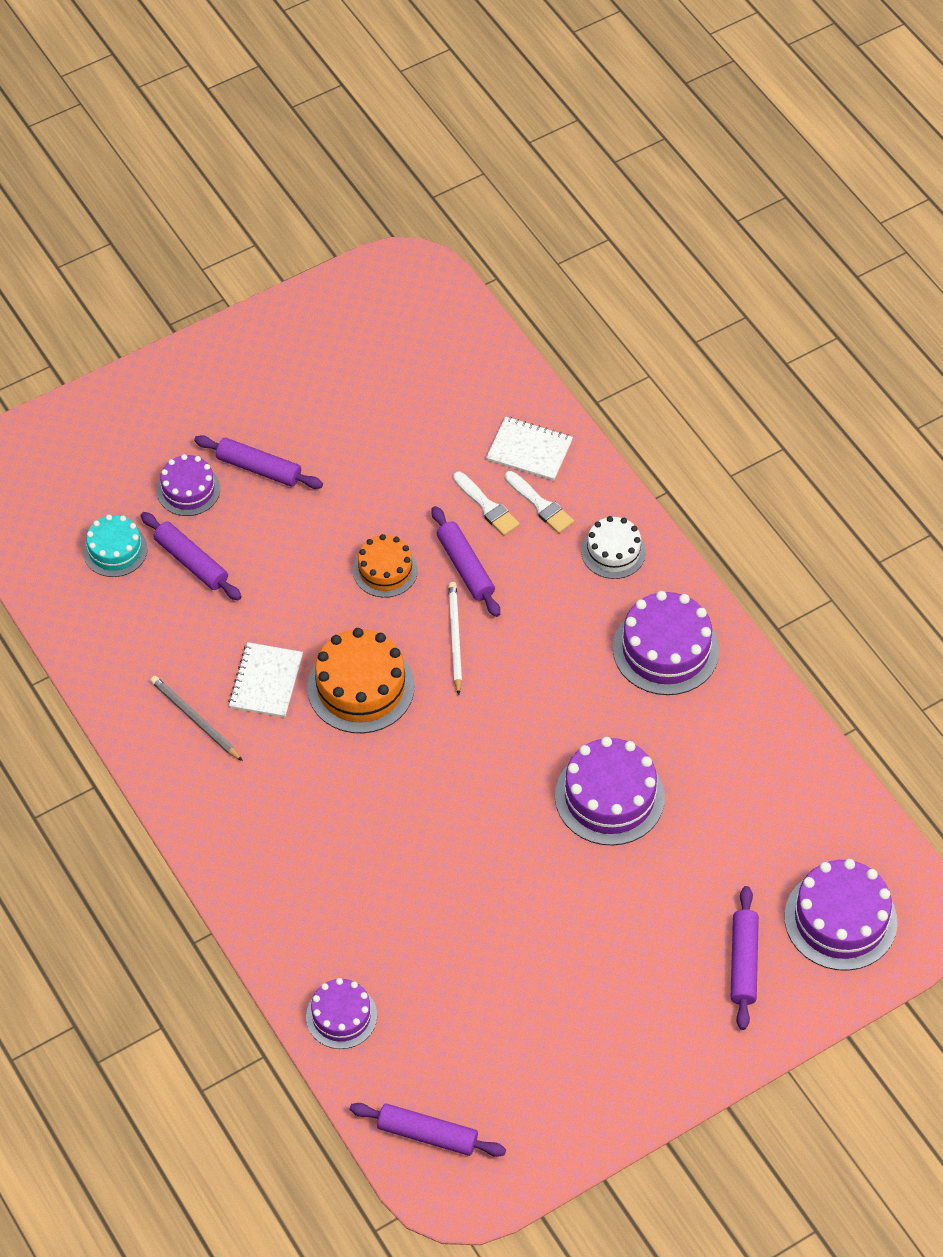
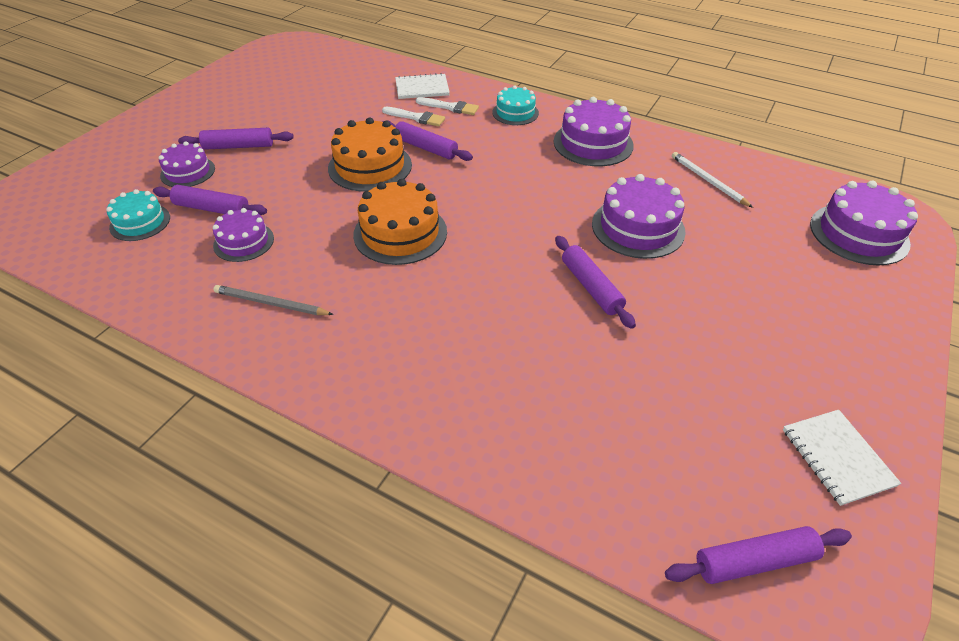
camera: 30 degrees left, 10 degrees down
white notebook [228,642,303,718] -> white notebook moved to [783,410,901,506]
purple cake [306,978,377,1049] -> purple cake moved to [213,208,274,262]
orange cake [353,534,418,598] -> orange cake [328,117,412,192], size x1.61
white pencil [448,582,462,695] -> white pencil moved to [672,152,753,208]
white cake [581,516,646,579] -> turquoise cake [492,85,539,125]
purple rolling pin [731,886,759,1030] -> purple rolling pin moved to [555,236,636,329]

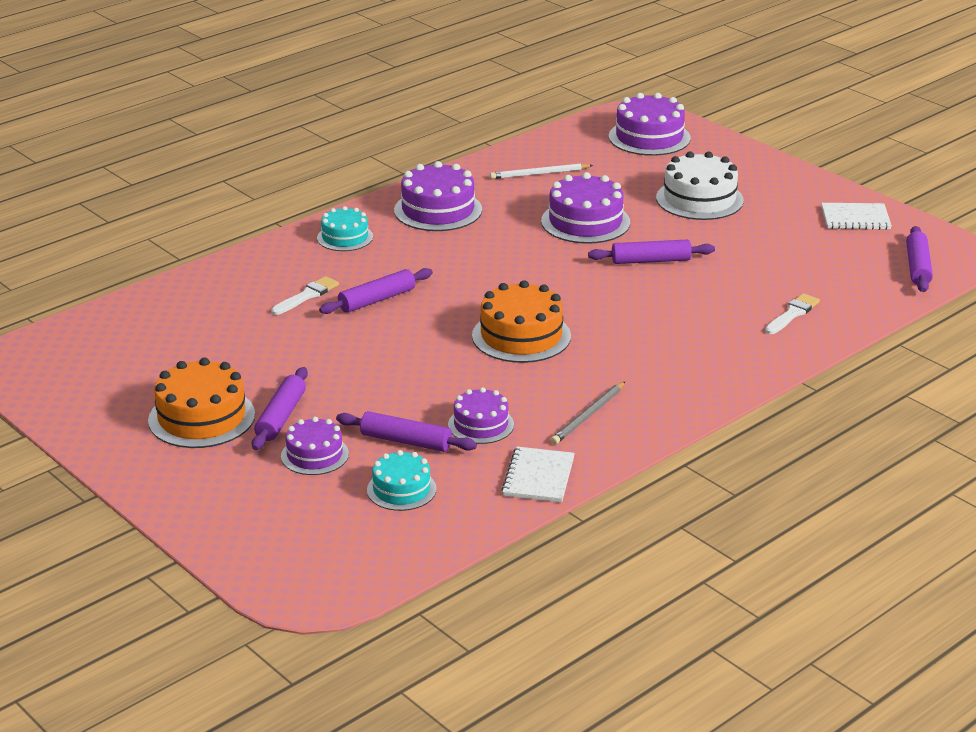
camera: 70 degrees left, 15 degrees down
purple rolling pin [153,185,267,215] -> purple rolling pin turned 75 degrees clockwise [336,411,477,452]
orange cake [328,117,412,192] -> orange cake moved to [148,358,255,448]
white notebook [395,73,450,99] -> white notebook moved to [501,447,575,502]
white brush [416,97,479,115] -> white brush moved to [765,293,820,334]
none -> white cake [656,151,744,220]

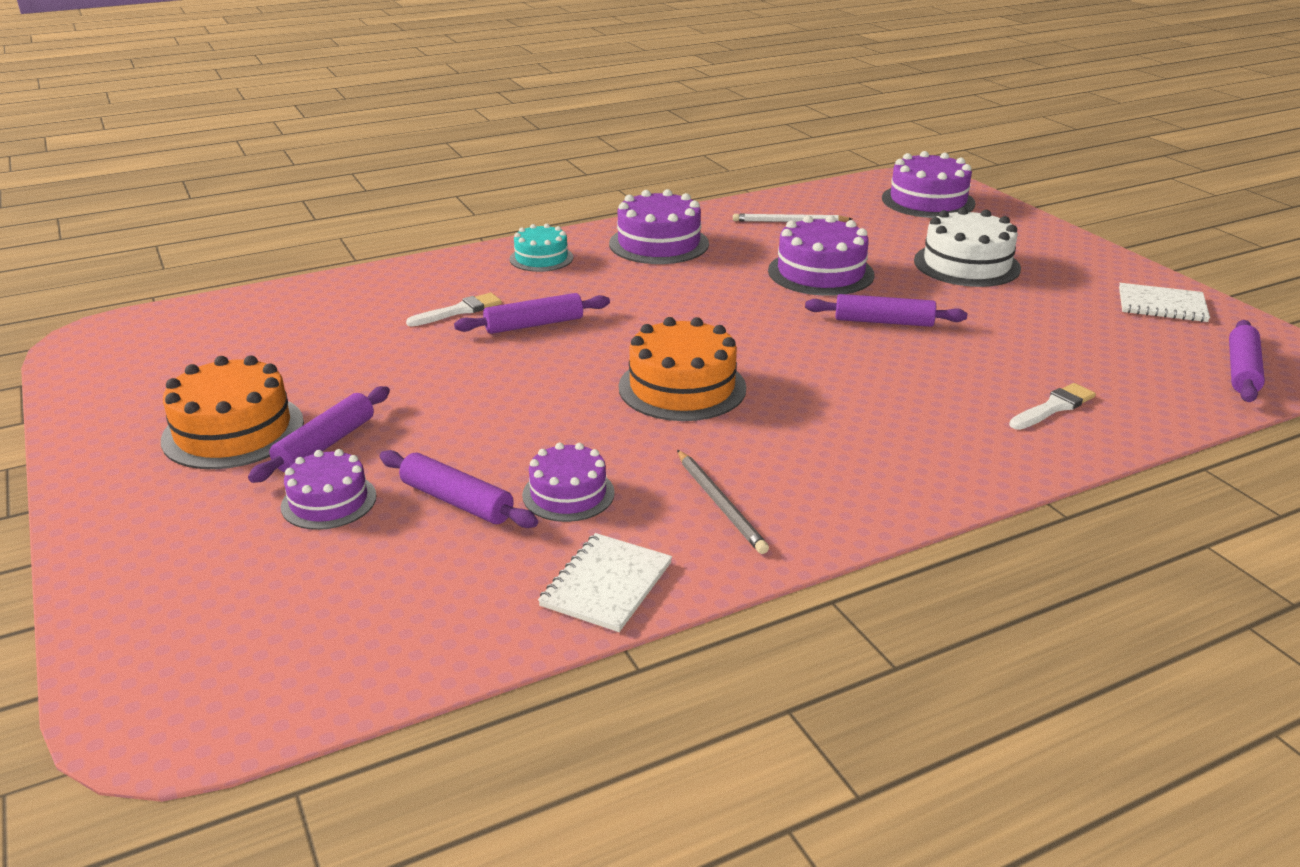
camera: 15 degrees right, 0 degrees up
turquoise cake [367,450,437,511] -> none
grey pencil [551,382,625,444] -> grey pencil turned 75 degrees counterclockwise [677,450,769,554]

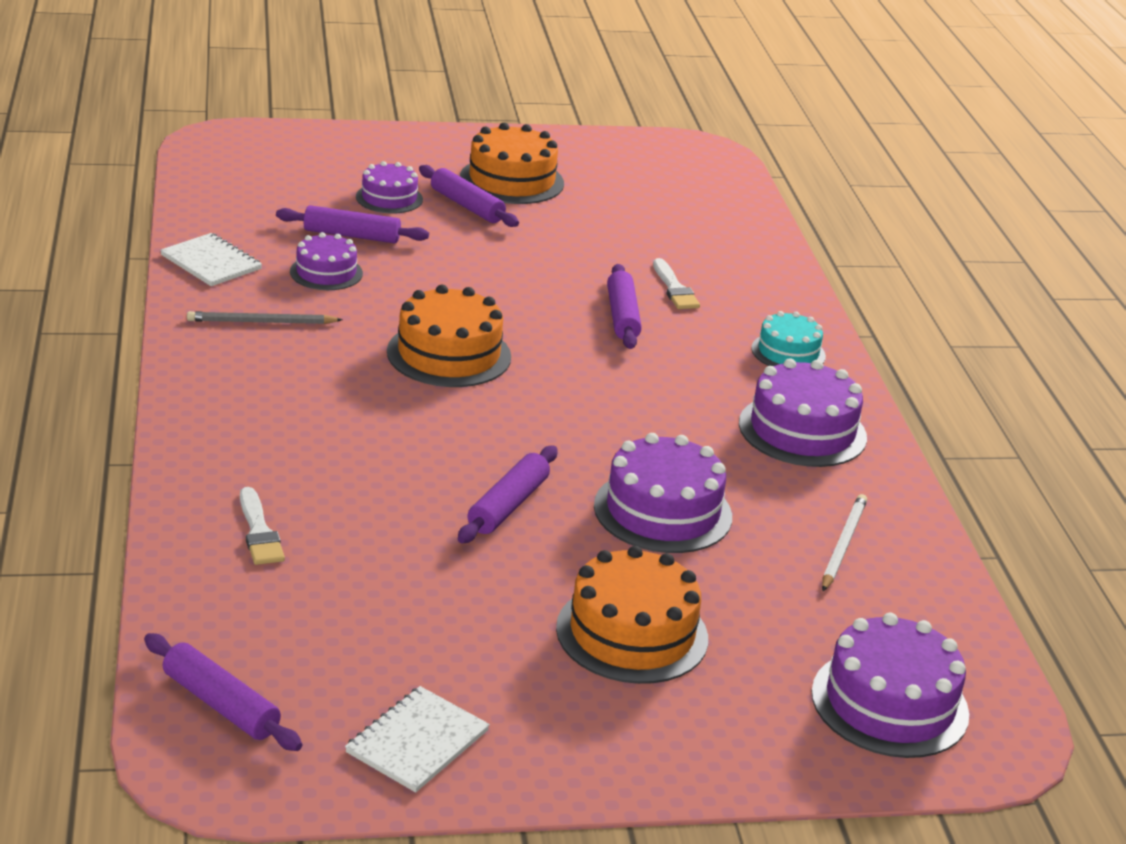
camera: 105 degrees right, 0 degrees up
purple rolling pin [380,450,538,528] -> purple rolling pin turned 45 degrees clockwise [276,205,429,244]
white cake [914,207,1021,287] -> orange cake [556,546,708,684]

